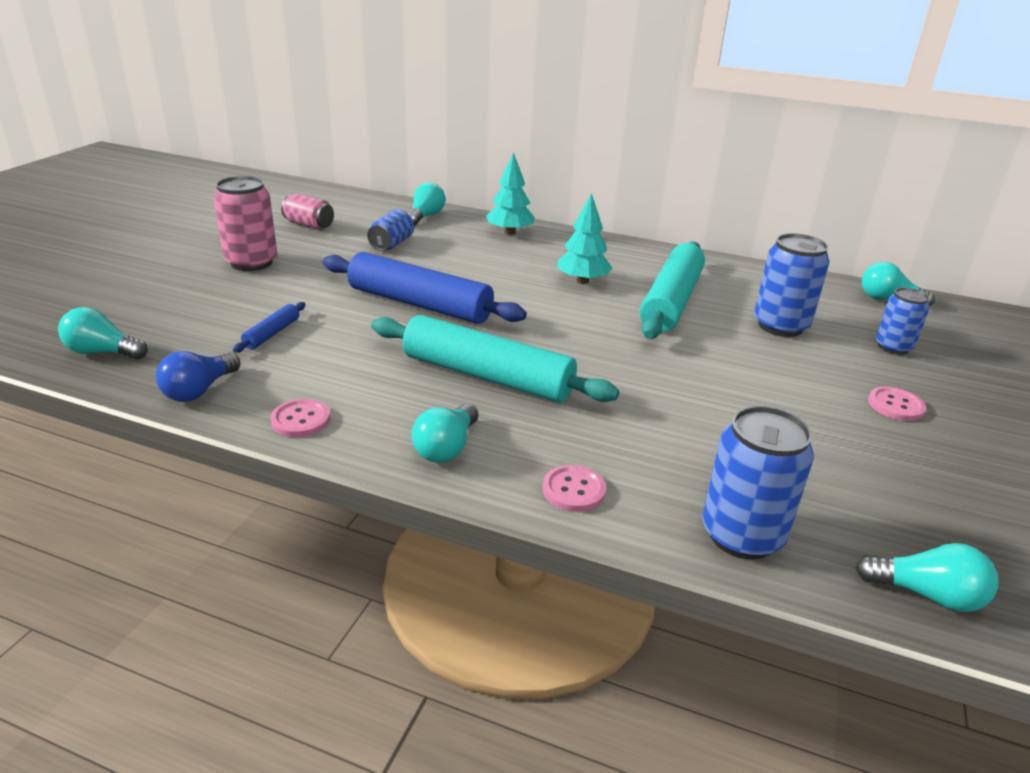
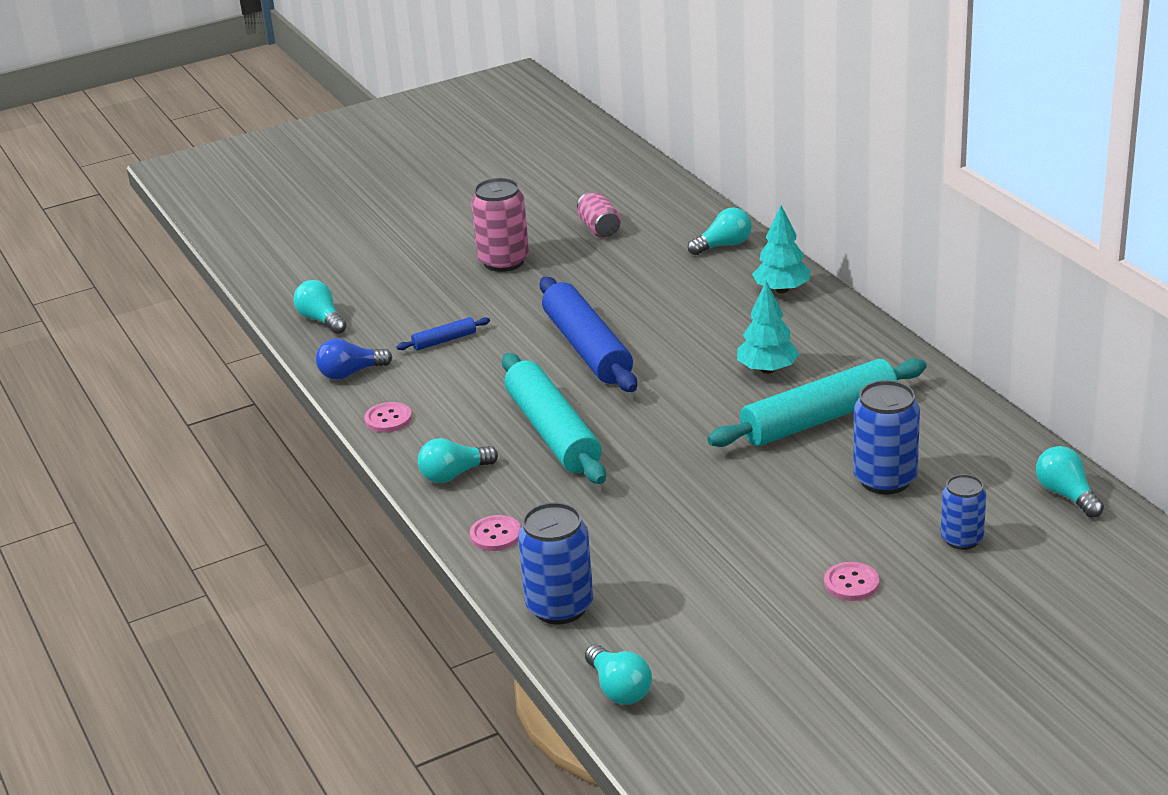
camera: 45 degrees right, 0 degrees up
blue can [367,209,414,251] -> none

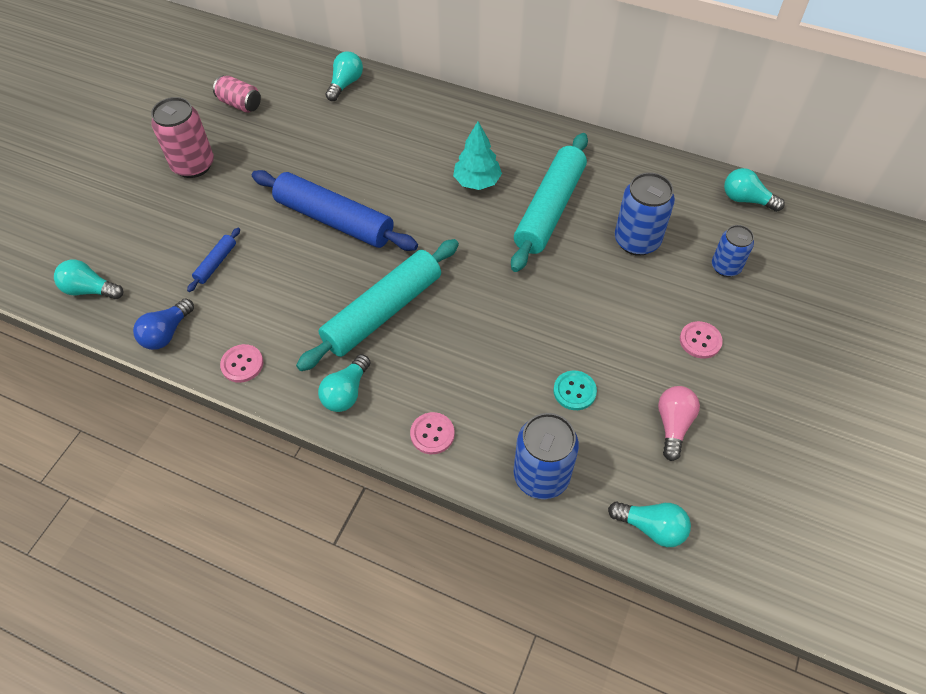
camera: 40 degrees left, 25 degrees up
turquoise rolling pin [502,353,606,484] -> turquoise rolling pin turned 75 degrees counterclockwise [296,239,459,371]
turquoise tree [752,205,810,293] -> none
none -> turquoise button [553,371,597,410]
none -> pink light bulb [658,386,700,461]

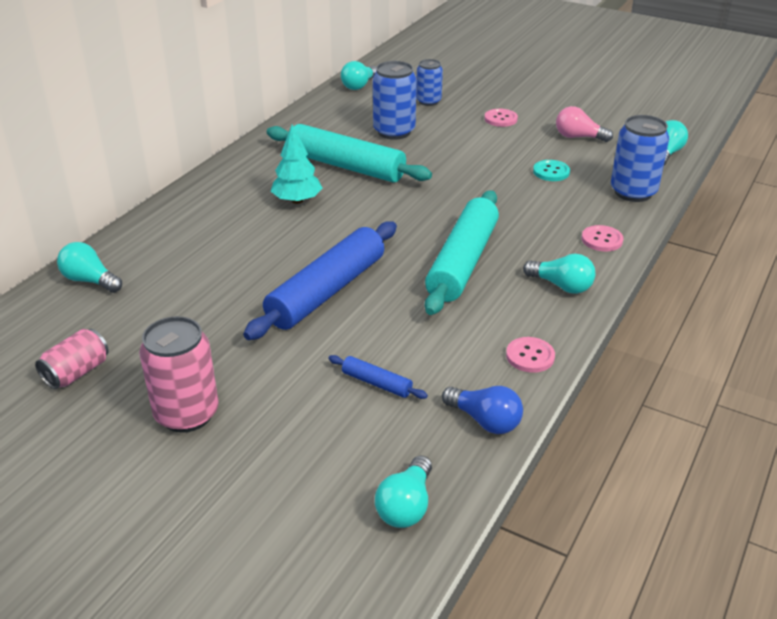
camera: 85 degrees left, 20 degrees down
turquoise rolling pin [296,239,459,371] -> turquoise rolling pin turned 60 degrees clockwise [425,190,499,315]

